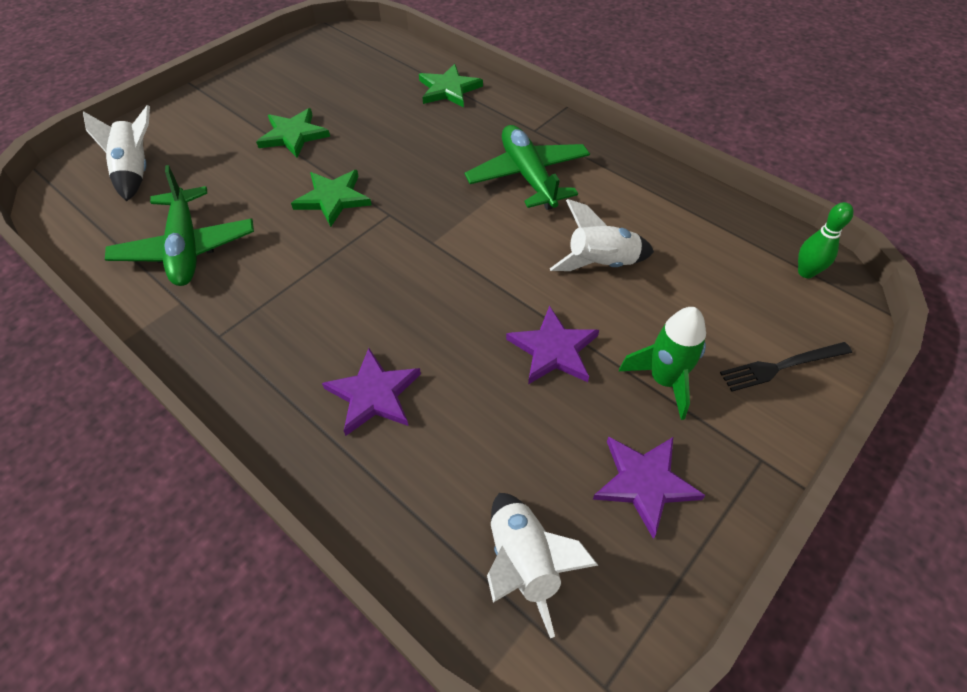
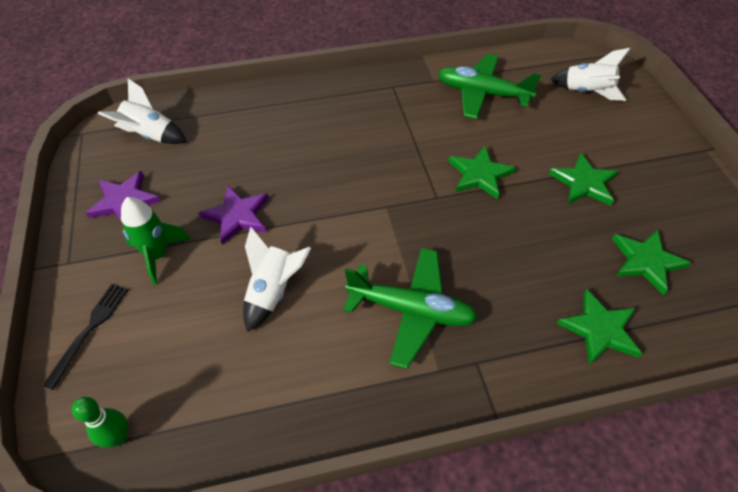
camera: 125 degrees right, 0 degrees up
purple star [322,348,421,436] -> none
none -> green star [612,229,691,295]

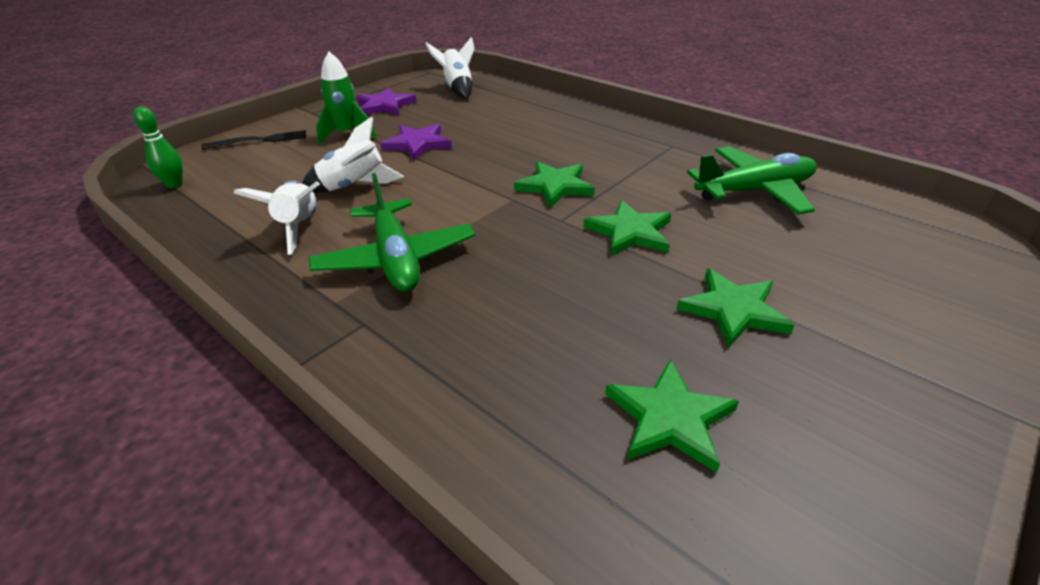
camera: 55 degrees right, 15 degrees down
green plane [438,54,541,119] -> green plane turned 90 degrees clockwise [687,146,817,215]
white rocket [551,48,630,101] -> white rocket moved to [233,181,320,255]
green star [557,289,642,365] -> green star moved to [514,161,595,208]

